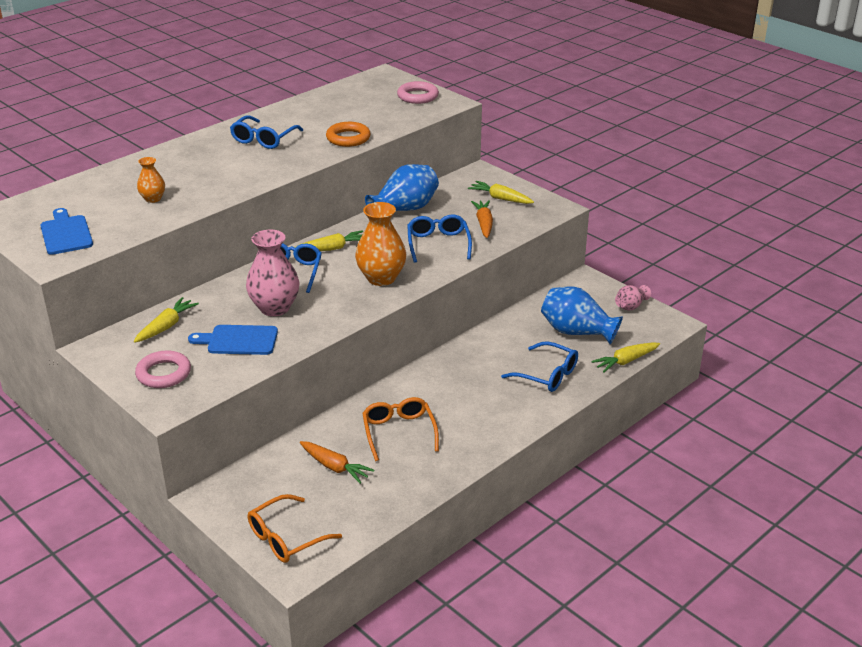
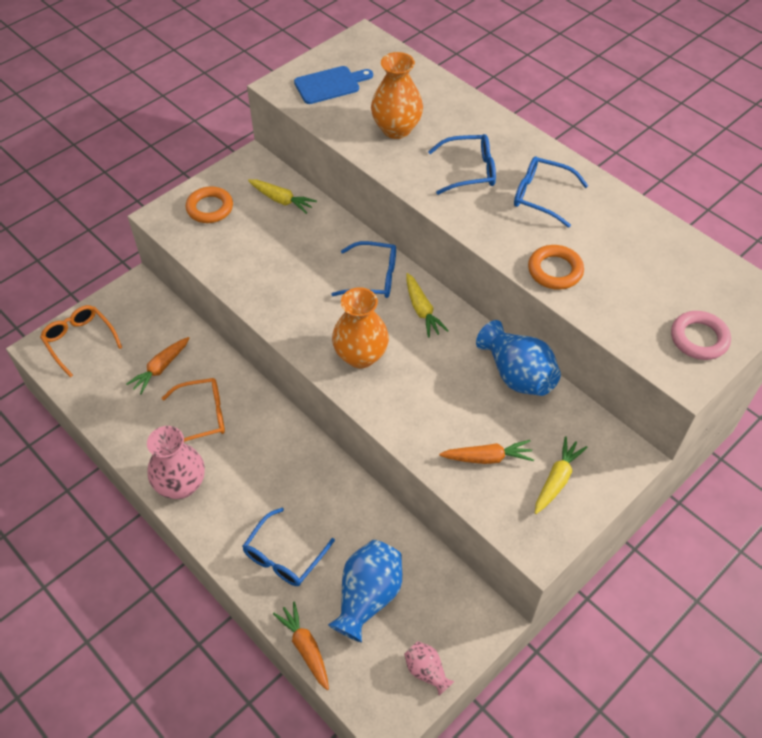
camera: 90 degrees right, 20 degrees up
pink ring [135,350,191,388] -> orange ring [186,187,233,223]
orange vase [137,157,165,203] -> orange vase [371,52,423,139], size x1.86
blue cutting board [188,325,278,355] -> none
pink vase [246,230,300,316] -> pink vase moved to [147,426,205,499]
blue glasses [407,214,472,263] -> blue glasses moved to [428,134,496,195]
yellow carrot [591,342,660,373] -> orange carrot [273,601,329,690]

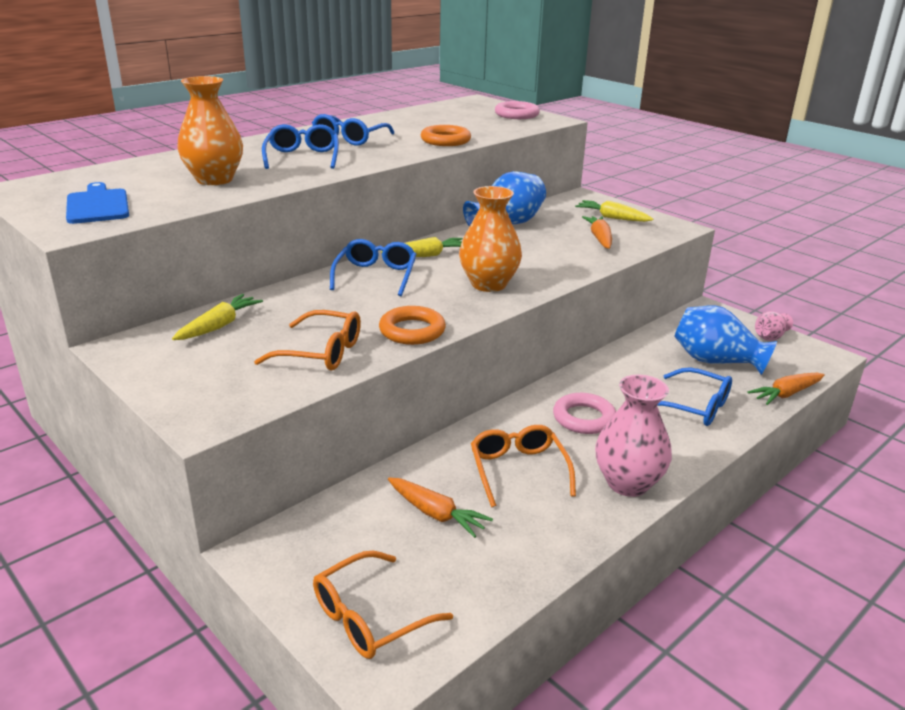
camera: 90 degrees left, 25 degrees down
orange ring [186,187,233,223] -> orange ring moved to [379,306,446,345]
none -> orange glasses [254,310,361,371]
none -> pink ring [553,393,616,434]

